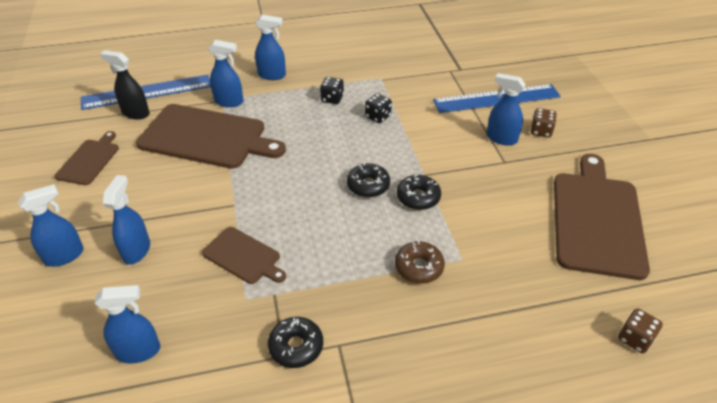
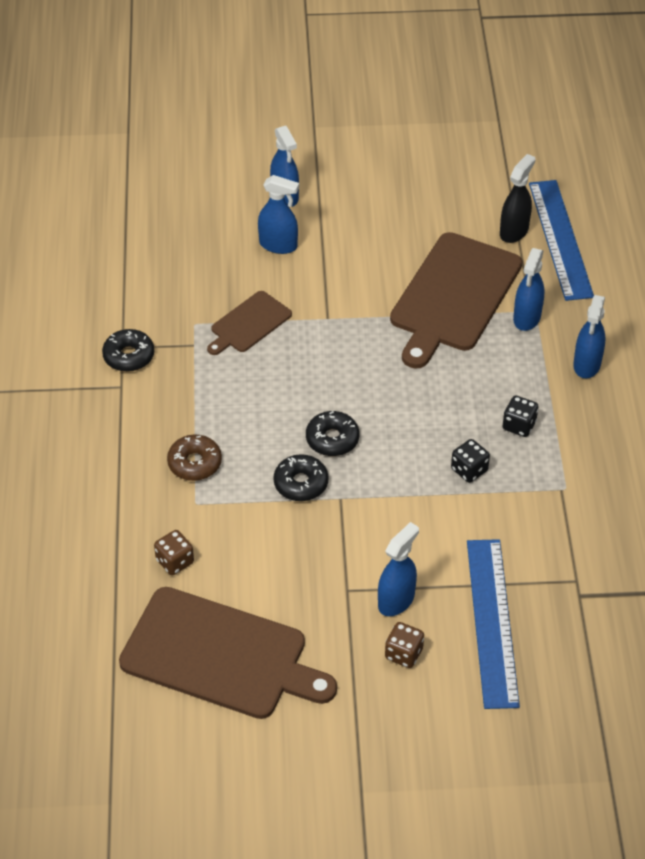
camera: 100 degrees right, 5 degrees up
brown cutting board [54,131,119,185] -> none
blue spray bottle [95,285,160,363] -> none
brown dice [618,308,663,353] -> brown dice moved to [154,530,194,575]

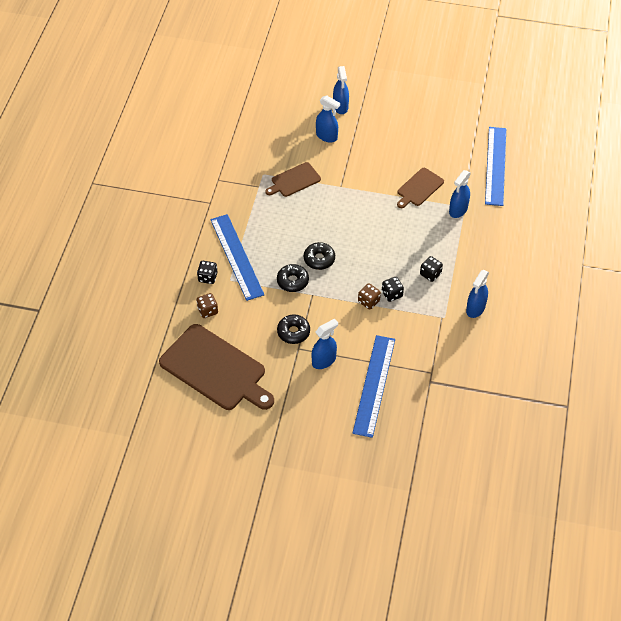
camera: 15 degrees right, 5 degrees up
black donut [102,329,154,372] -> black donut moved to [277,315,310,344]
brown donut [167,435,222,481] -> blue ruler [210,214,264,301]
brown dice [385,622,424,668] -> brown dice moved to [358,283,381,310]
brown cutting board [390,232,522,369] -> brown cutting board [397,168,444,208], size x0.52
black spray bottle [500,154,536,243] -> none
blue spray bottle [573,295,605,378] -> blue spray bottle moved to [466,270,489,318]
none -> black dice [197,261,218,284]

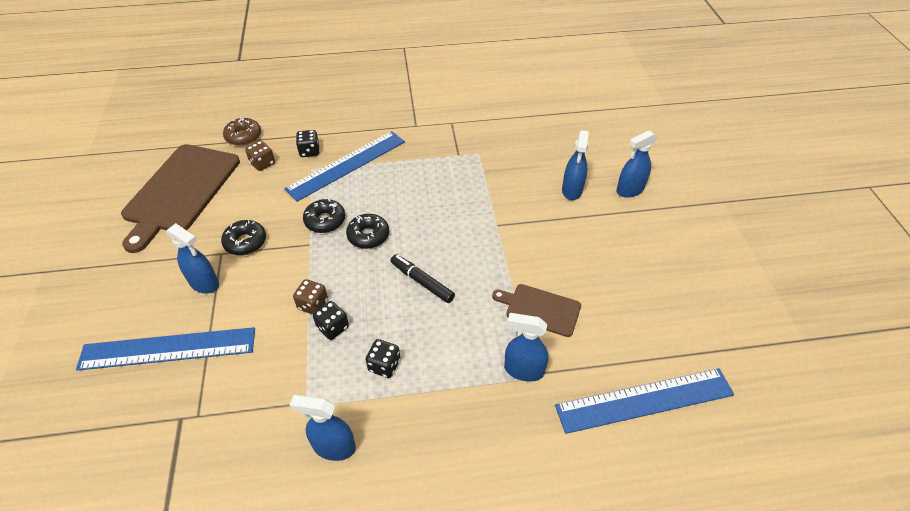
camera: 70 degrees right, 5 degrees down
brown cutting board [265,162,321,197] -> none
none -> brown donut [223,117,261,146]
none -> black marker [391,254,455,303]

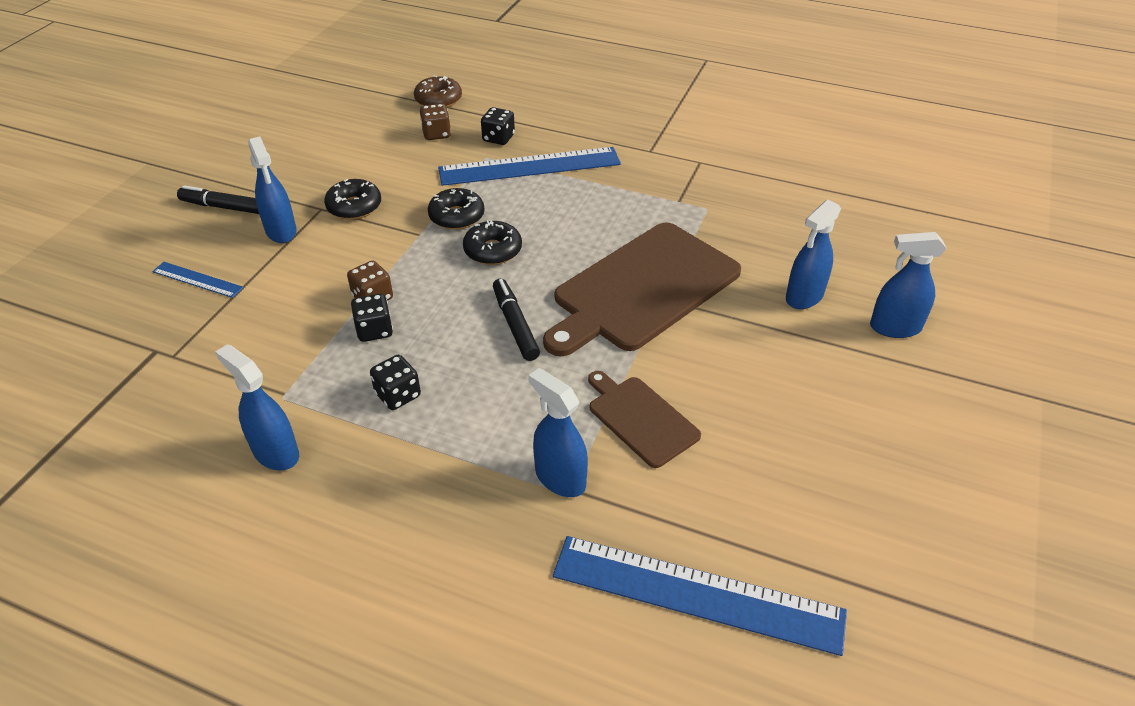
camera: 30 degrees right, 5 degrees down
blue ruler [76,327,255,371] -> blue ruler [152,262,243,298], size x0.48
brown cutting board [121,144,240,253] -> brown cutting board moved to [543,222,741,357]
none -> black marker [177,186,259,214]

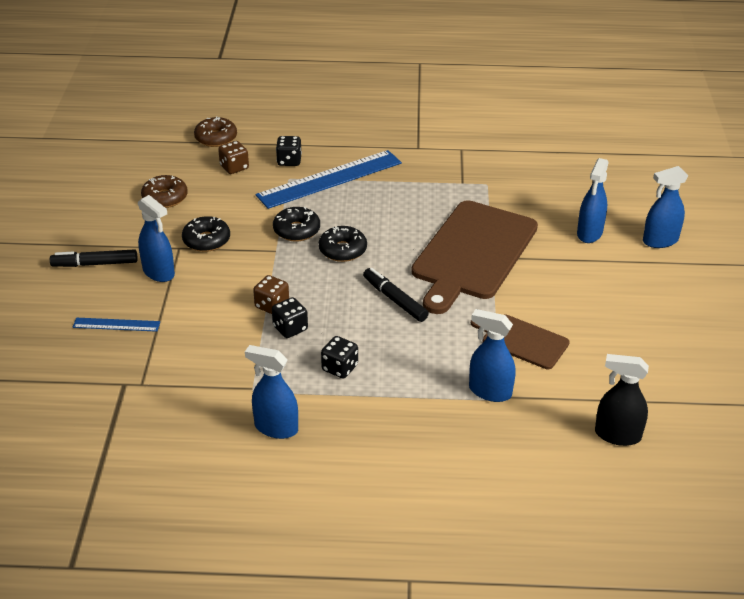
camera: 20 degrees left, 5 degrees down
blue ruler [553,536,847,656] -> black spray bottle [595,354,649,446]
none -> brown donut [141,175,188,208]

